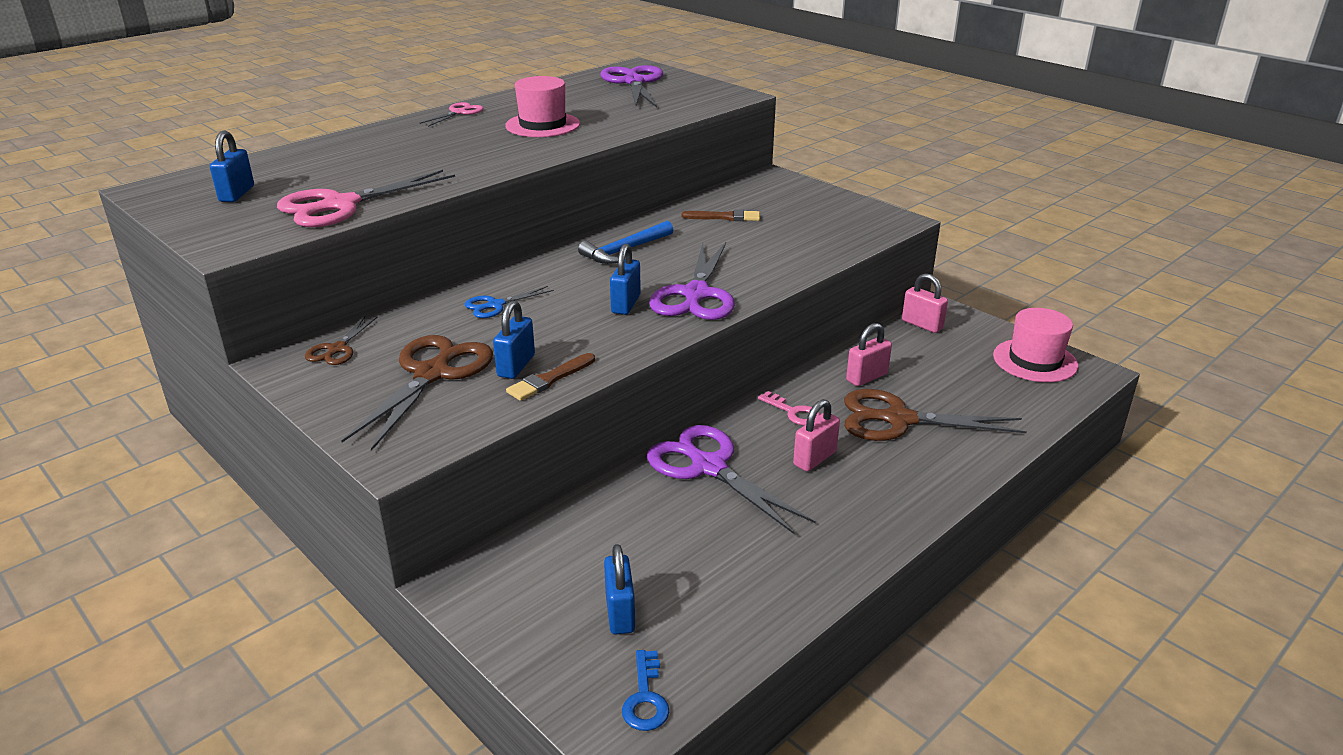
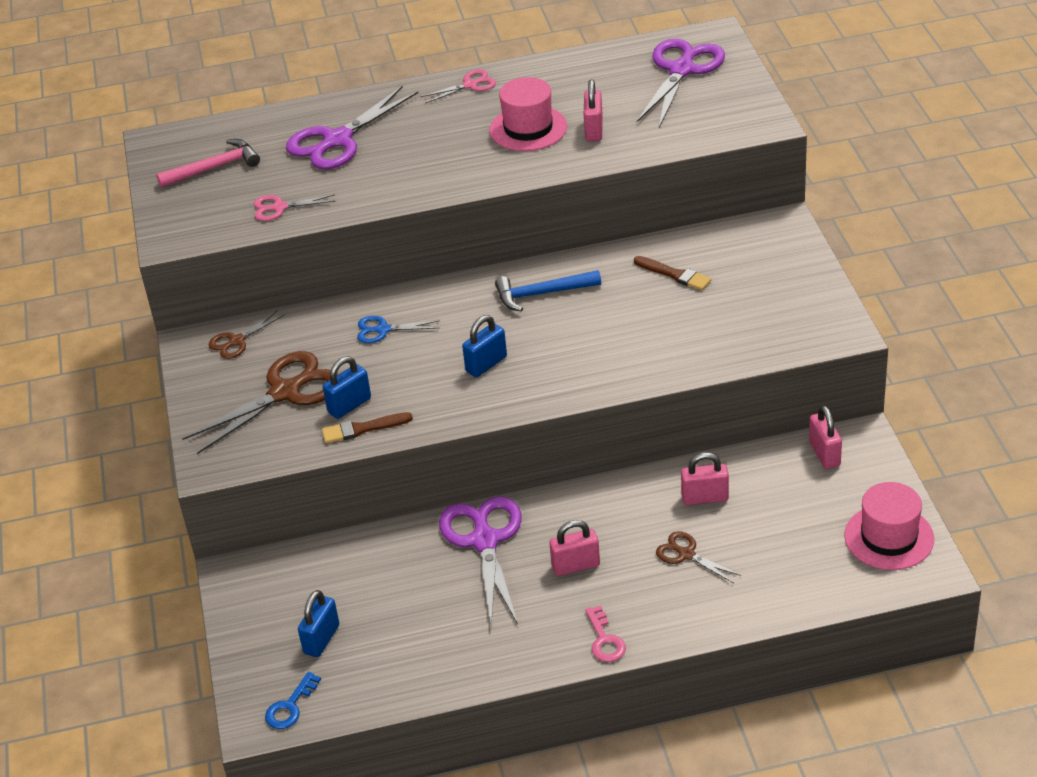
camera: 35 degrees right, 10 degrees up
blue padlock [210,131,254,202] -> pink hammer [156,139,260,188]
pink scissors [277,170,455,227] -> pink scissors [254,194,335,221], size x0.51
purple scissors [649,242,735,320] -> purple scissors moved to [286,86,418,169]
pink key [758,391,820,425] -> pink key moved to [585,605,626,662]
brown scissors [844,389,1027,441] -> brown scissors [656,531,742,583], size x0.51
none -> pink padlock [584,80,603,141]

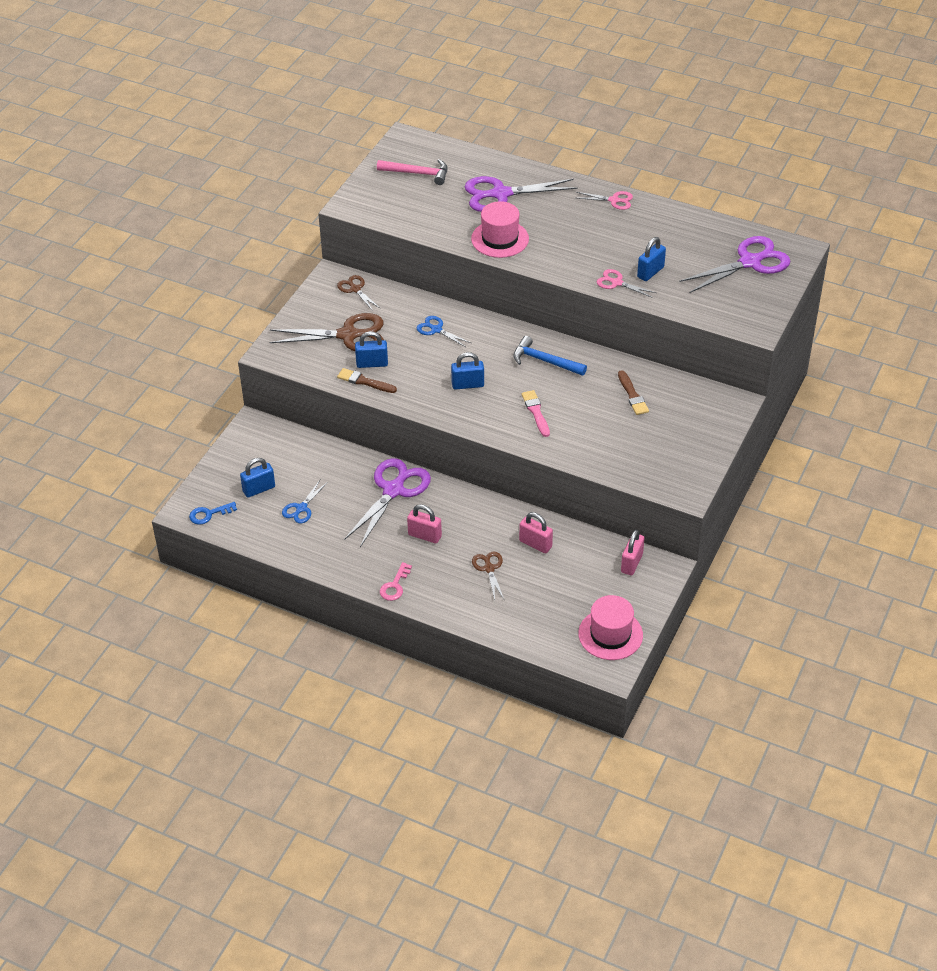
camera: 35 degrees right, 5 degrees up
brown scissors [209,310,285,359] -> brown scissors turned 60 degrees clockwise [337,275,380,311]
pink scissors [254,194,335,221] -> pink scissors moved to [597,269,656,298]
pink hat [490,77,567,151] -> pink hat moved to [471,201,529,258]
pink padlock [584,80,603,141] -> blue padlock [637,237,666,281]
none -> blue scissors [282,480,328,523]
none -> pink brush [521,390,550,437]

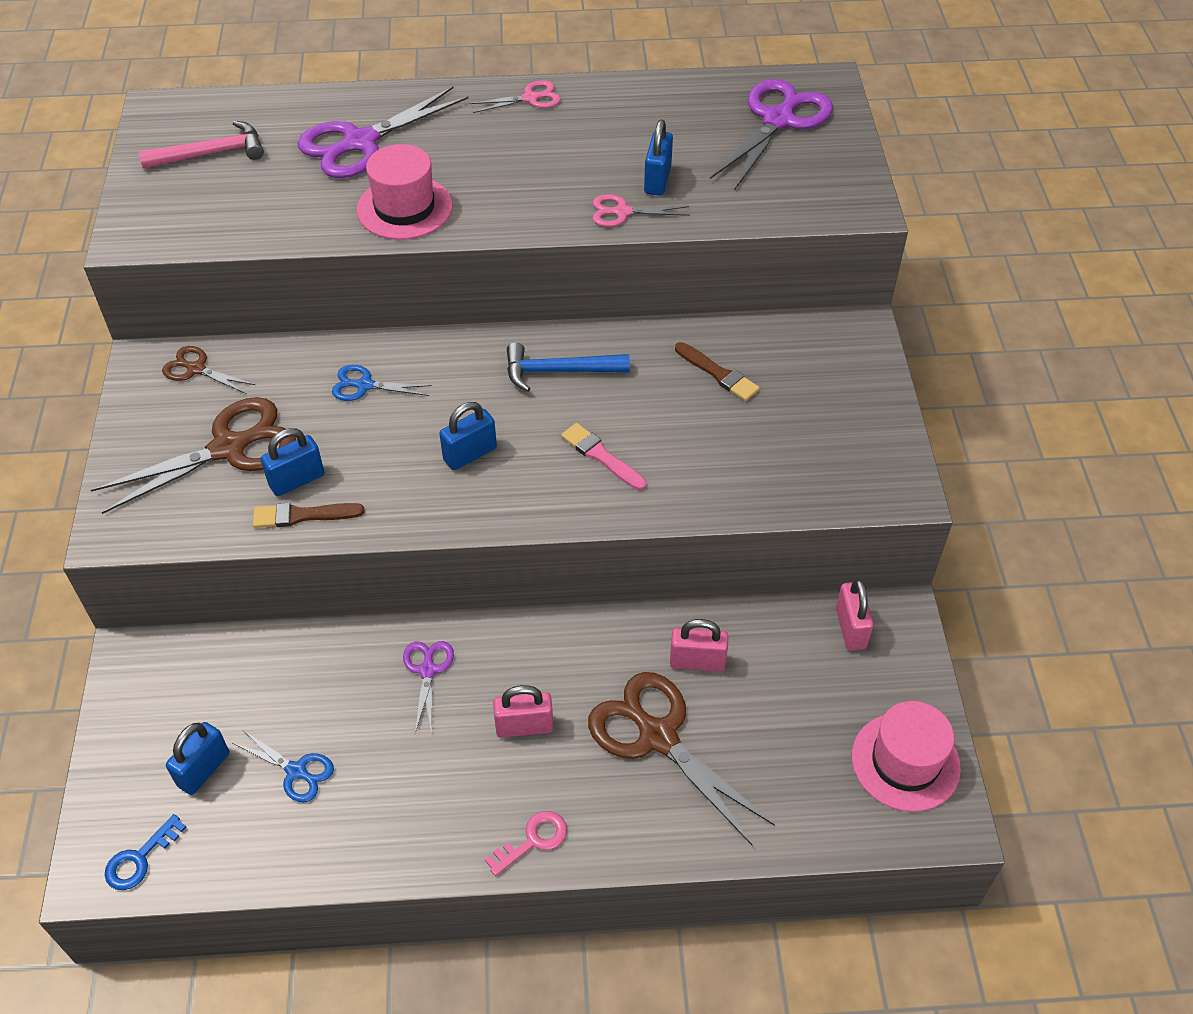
camera: 30 degrees left, 5 degrees up
blue scissors [282,480,328,523] -> blue scissors turned 60 degrees counterclockwise [232,730,334,802]
purple scissors [344,458,431,547] -> purple scissors [403,641,454,733], size x0.51
pink key [380,562,412,601] -> pink key turned 120 degrees counterclockwise [485,811,567,876]
brown scissors [472,551,504,600] -> brown scissors [588,672,775,845], size x1.95

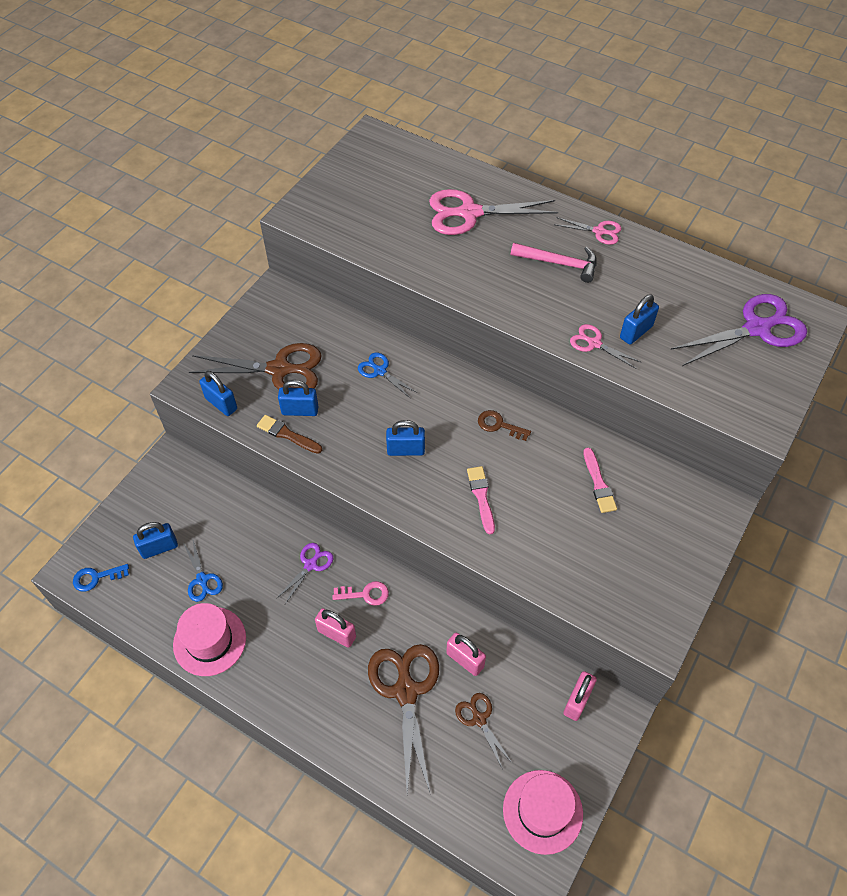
camera: 35 degrees right, 5 degrees up
pink hammer [138,121,264,168] -> pink hammer moved to [511,243,597,283]
brown scissors [162,346,255,394] -> brown scissors moved to [455,693,513,768]
purple scissors [298,87,469,178] -> pink scissors [429,189,558,235]
pink hat [357,144,453,240] -> pink hat moved to [173,603,246,676]
pink key [485,811,567,876] -> pink key moved to [332,581,389,606]
blue hammer [507,342,630,392] -> brown key [478,410,531,441]
brown brush [675,342,760,401] -> pink brush [583,447,617,513]
none -> blue padlock [200,371,237,416]

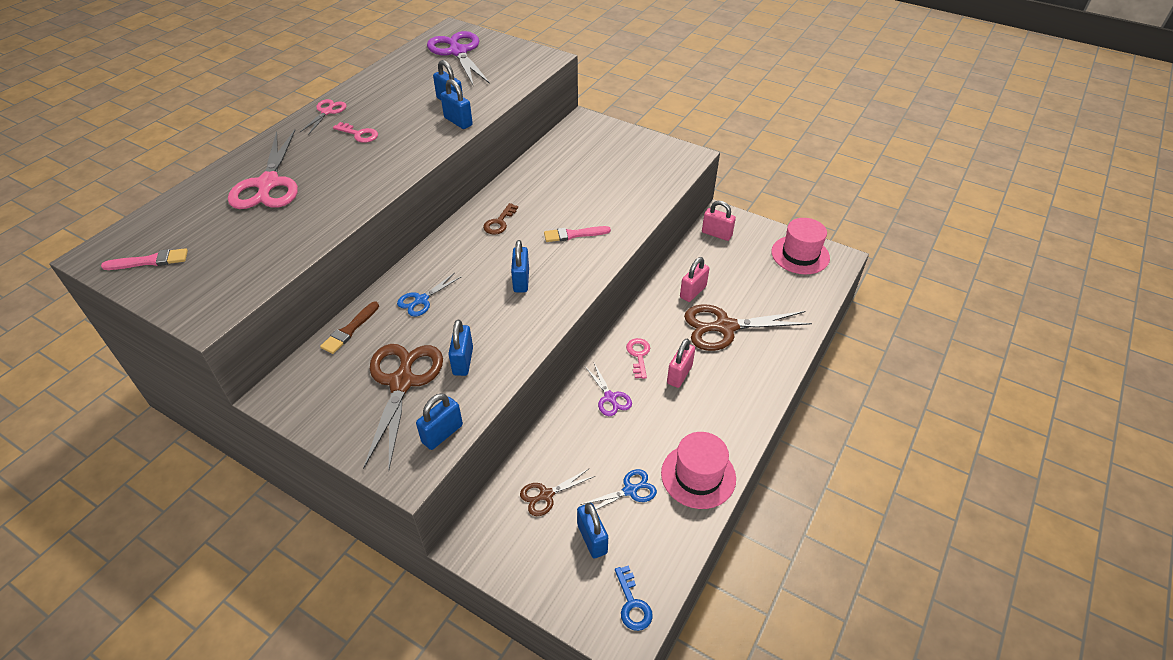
camera: 90 degrees left, 10 degrees down
brown brush [257,415,322,454] -> brown brush moved to [320,301,379,354]
purple scissors [276,543,334,604] -> purple scissors turned 150 degrees counterclockwise [586,363,632,416]
brown scissors [455,693,513,768] -> brown scissors moved to [520,468,595,516]
pink hammer [511,243,597,283] -> pink key [333,122,378,143]
pink scissors [570,324,641,369] -> blue padlock [441,79,473,129]
pink brush [583,447,617,513] -> pink brush moved to [101,248,188,270]

